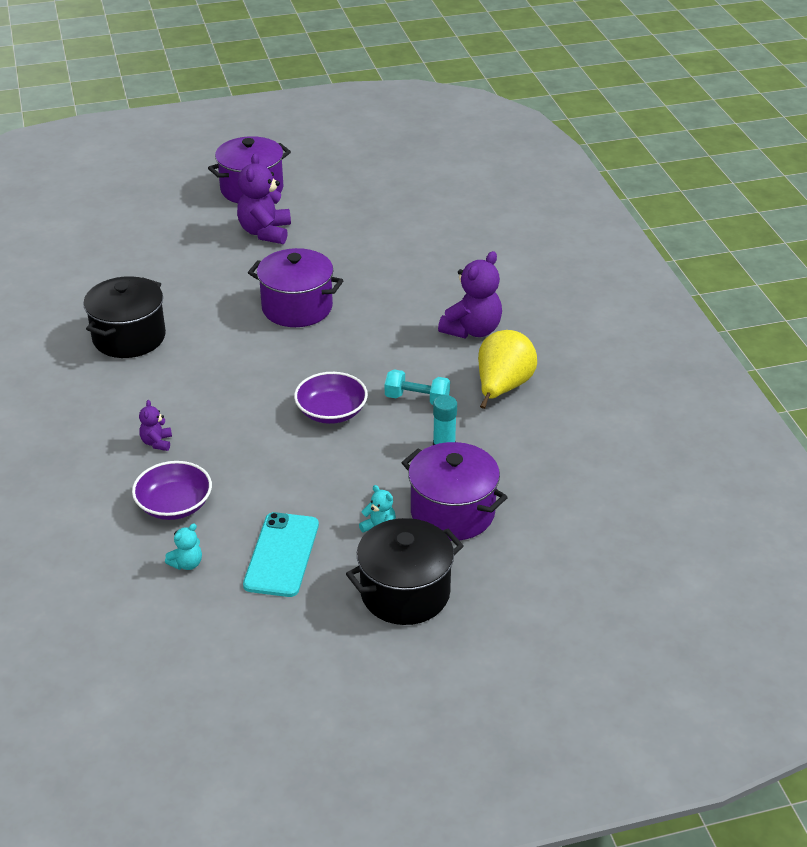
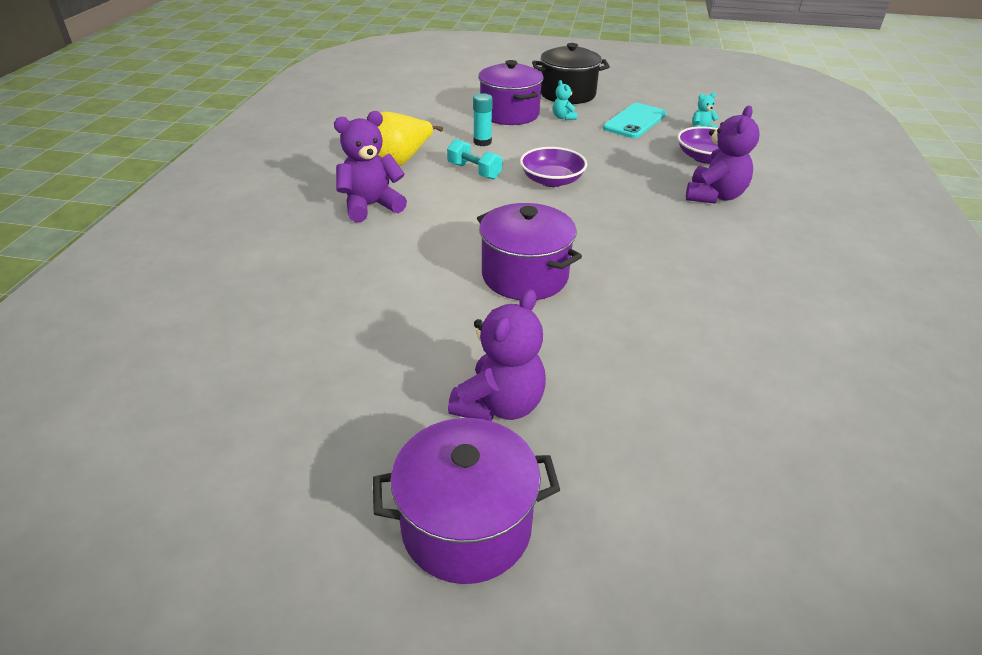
camera: 155 degrees left, 0 degrees up
black pot [83,276,166,358] -> none
purple teddy bear [139,400,172,451] -> purple teddy bear [686,106,760,204], size x2.03

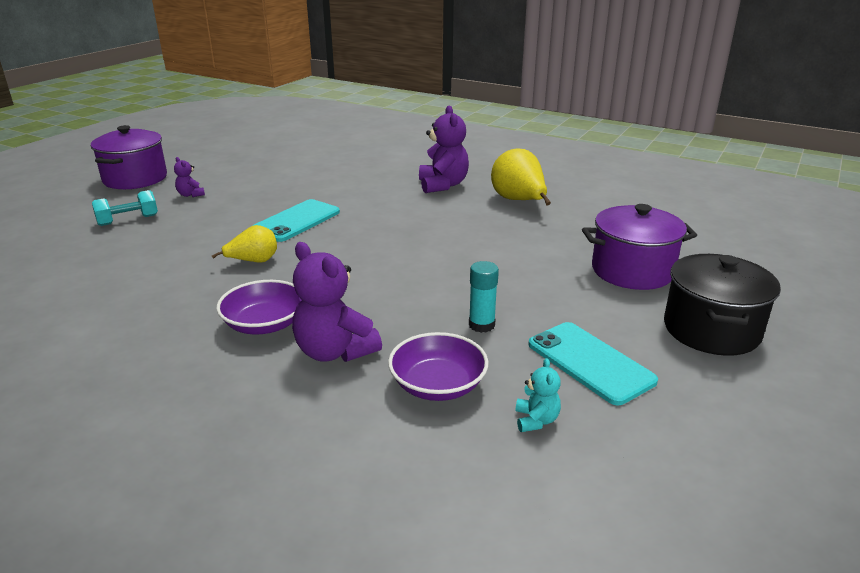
camera: 110 degrees right, 10 degrees down
turquoise dumbbell [447,139,503,180] -> turquoise dumbbell moved to [92,190,158,226]
purple teddy bear [448,289,546,421] -> purple teddy bear [174,157,205,197], size x0.49
turquoise glue stick [473,93,493,146] -> turquoise glue stick moved to [469,261,499,333]
purple pot [477,203,582,300] -> turquoise phone [252,199,340,242]
purple bowl [520,147,587,187] -> purple bowl moved to [216,280,300,334]
turquoise teddy bear [553,80,577,120] -> none
none -> yellow pear [212,225,277,263]

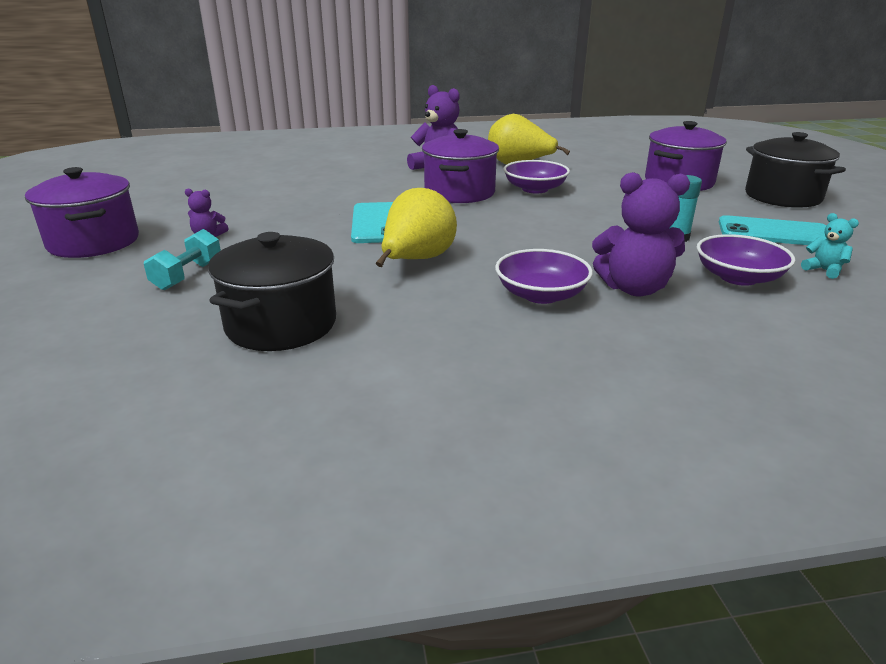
camera: 40 degrees left, 0 degrees up
yellow pear [212,225,277,263] -> yellow pear [376,188,457,267], size x1.64
none -> black pot [208,232,336,351]
none -> purple pot [422,129,499,203]
none -> purple bowl [503,160,570,194]

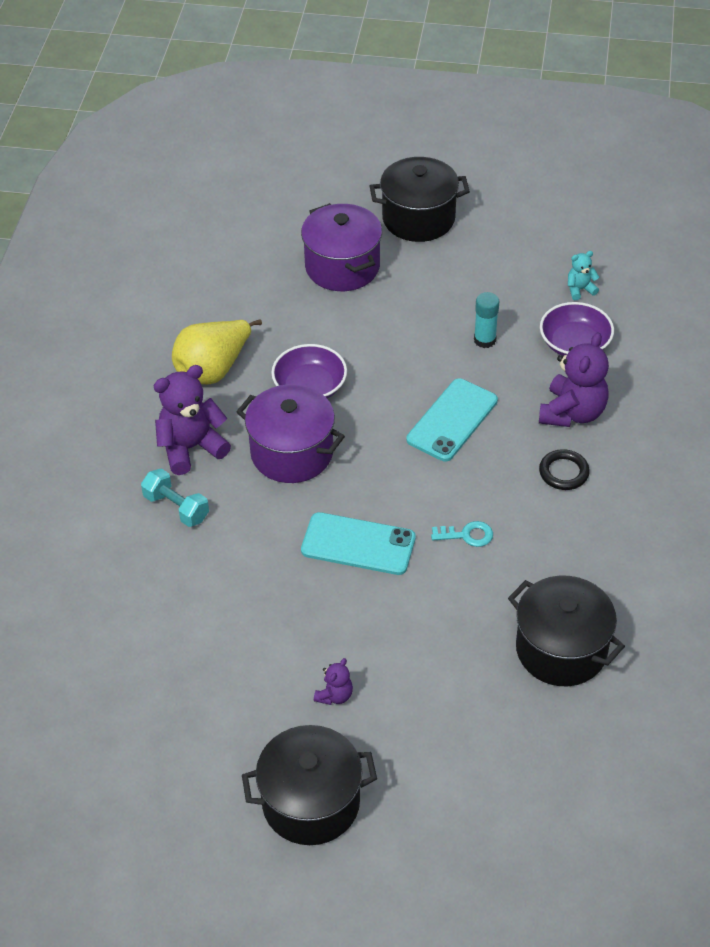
camera: 70 degrees left, 20 degrees up
purple pot [25,167,139,258] -> black pot [242,725,377,845]
turquoise dumbbell [144,229,221,290] -> turquoise dumbbell moved to [141,469,209,527]
yellow pear [376,188,457,267] -> turquoise key [431,521,493,547]
purple bowl [495,249,593,304] -> black ring [539,449,590,490]
turquoise phone [719,215,827,245] -> turquoise phone moved to [406,378,498,461]

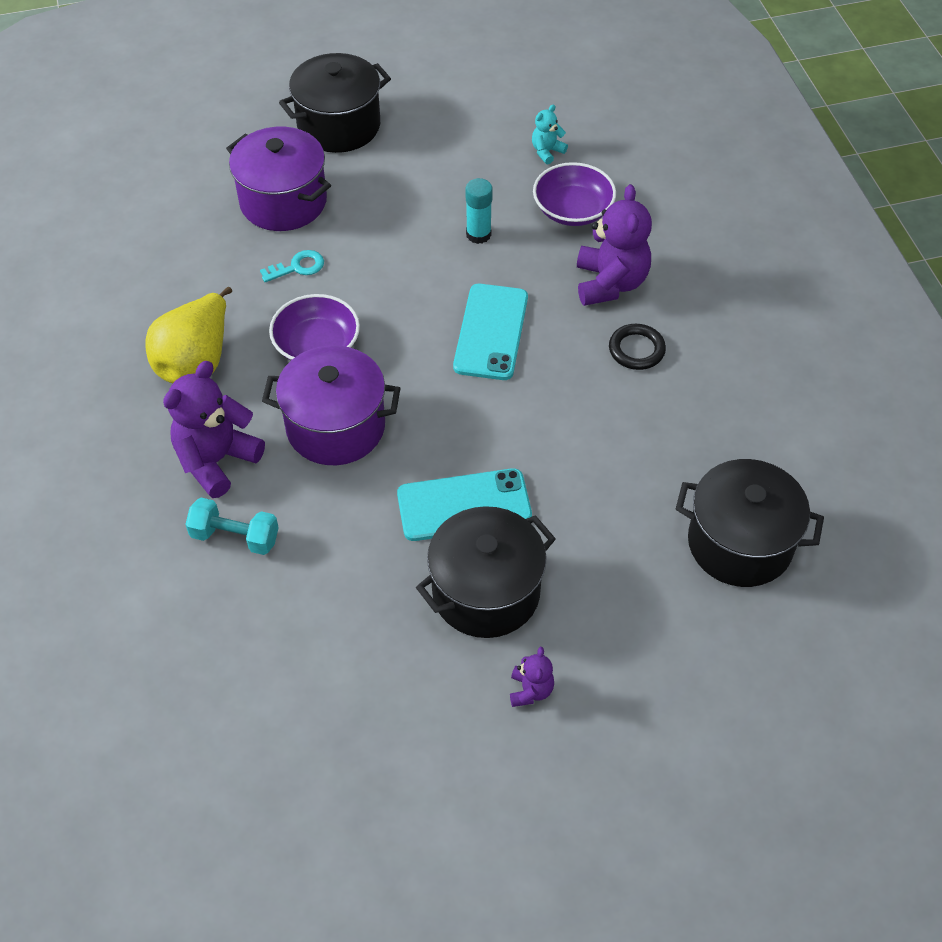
camera: 25 degrees left, 5 degrees up
black pot [242,725,377,845] -> black pot moved to [416,506,556,638]
turquoise key [431,521,493,547] -> turquoise key moved to [260,250,324,282]

